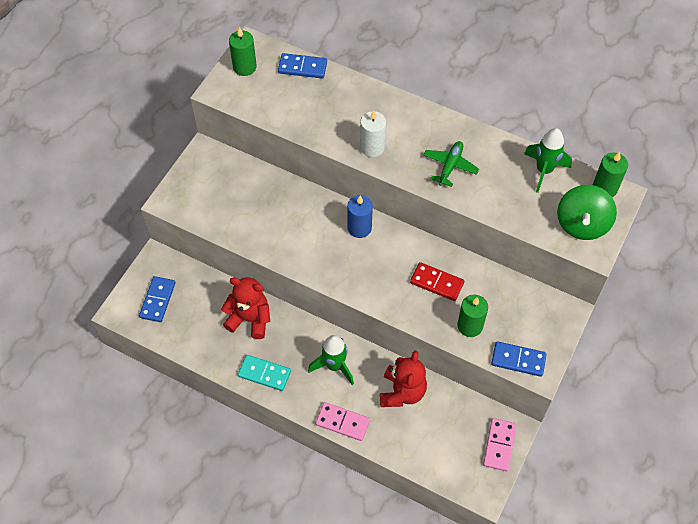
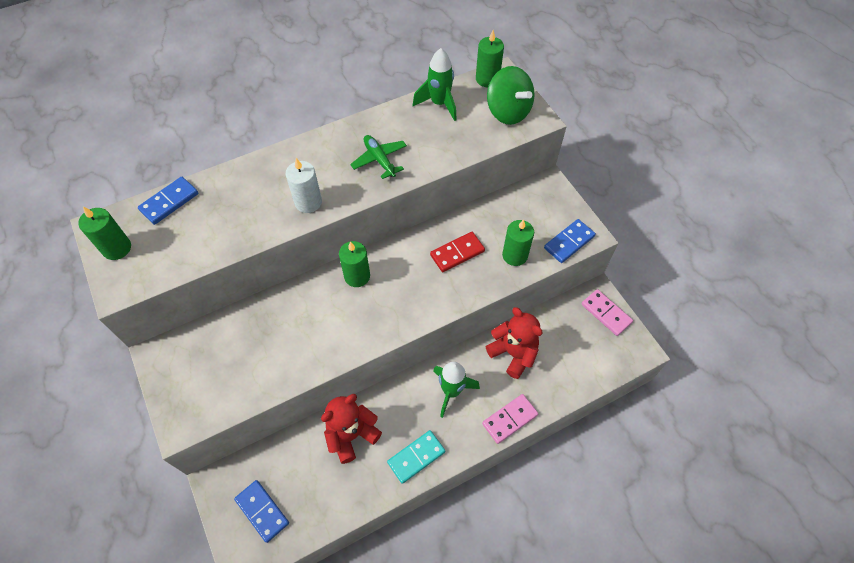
camera: 55 degrees left, 0 degrees up
blue candle [347,195,373,238] -> green candle [339,241,370,287]

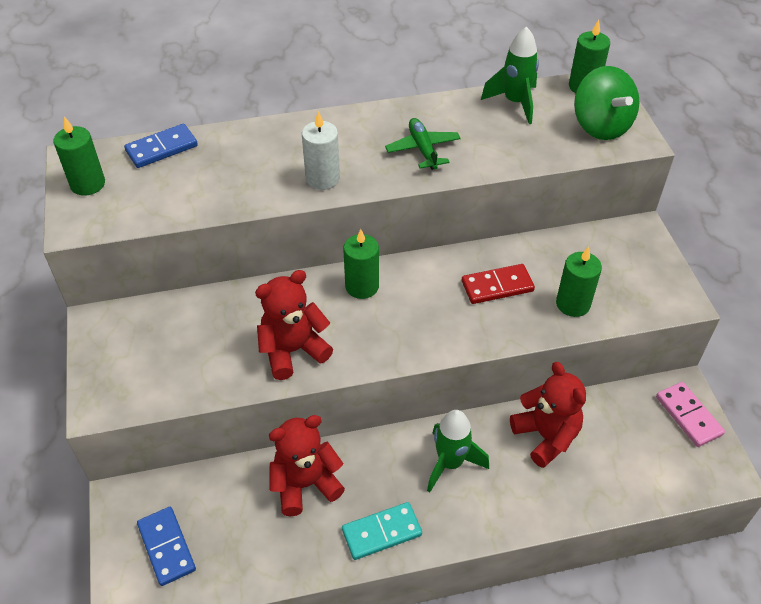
camera: 15 degrees right, 10 degrees down
pink domino [482,394,538,444] -> none
blue domino [544,219,596,263] -> none
none -> red teddy bear [255,270,333,380]

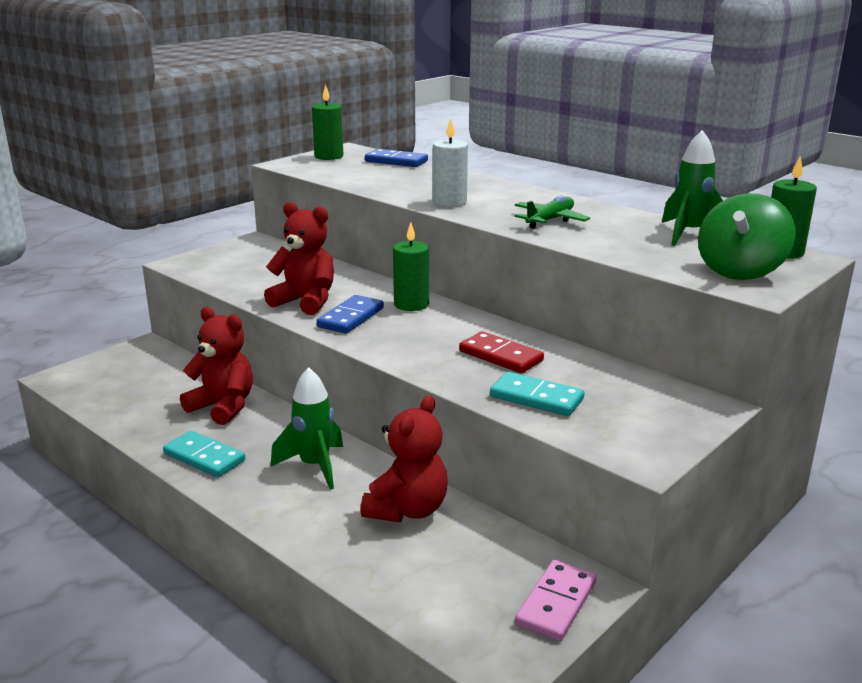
camera: 55 degrees right, 25 degrees down
blue domino [137,507,196,586] -> blue domino moved to [317,295,384,334]
green candle [556,246,602,317] -> turquoise domino [490,372,585,416]

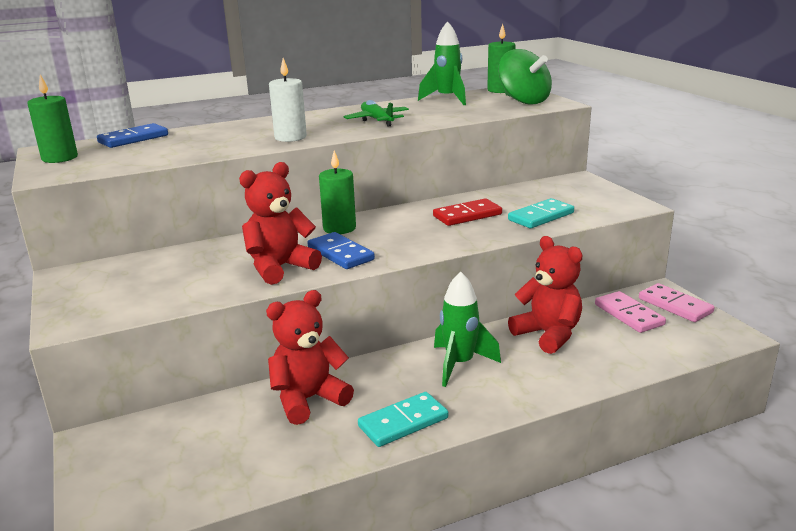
camera: 65 degrees left, 0 degrees up
none -> pink domino [595,291,666,333]

